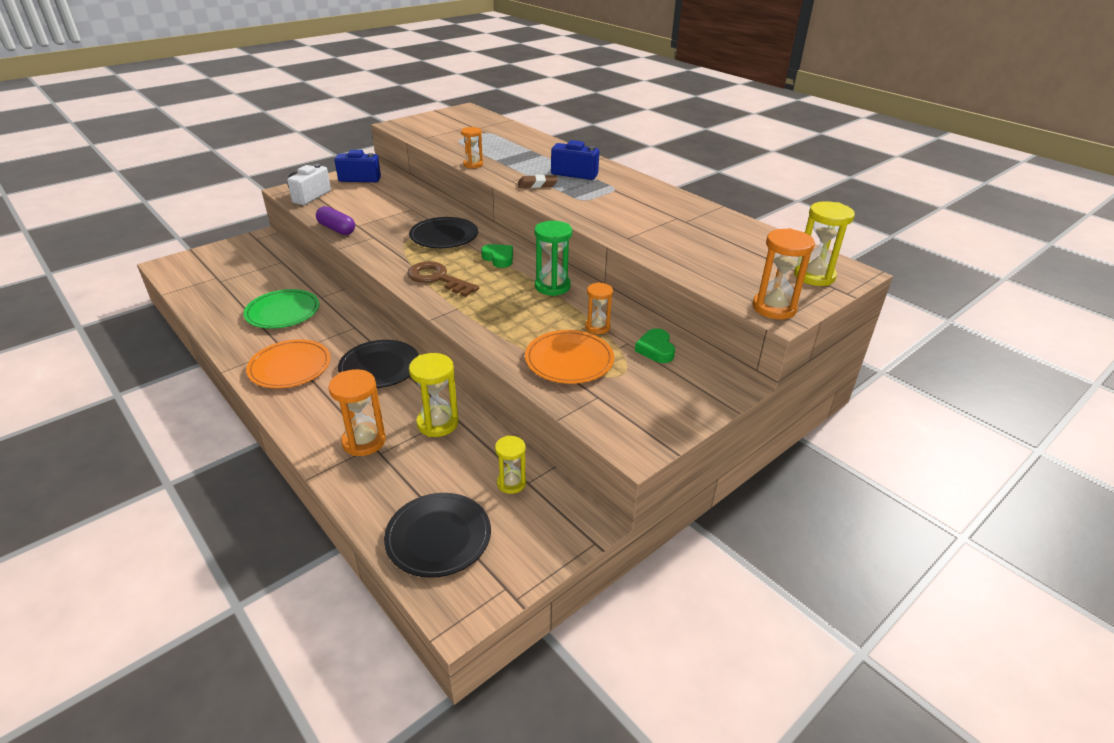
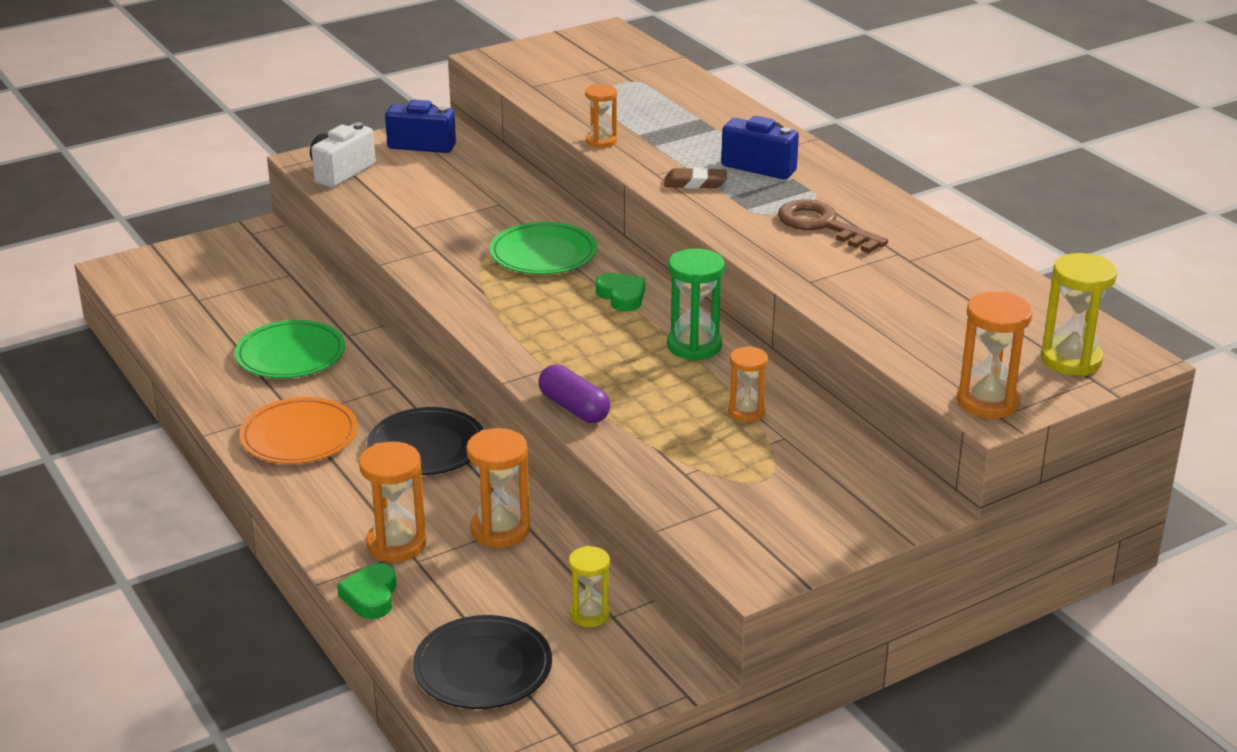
camera: 10 degrees right, 5 degrees down
purple capsule [316,206,355,235] -> purple capsule moved to [538,364,610,423]
brown key [407,261,479,297] -> brown key moved to [778,200,888,253]
black plate [409,217,478,248] -> green plate [490,222,597,274]
yellow hourglass [409,353,459,437] -> orange hourglass [466,428,530,548]
orange plate [525,330,614,384] -> none
green heart [635,328,675,363] -> green heart moved to [337,563,397,619]

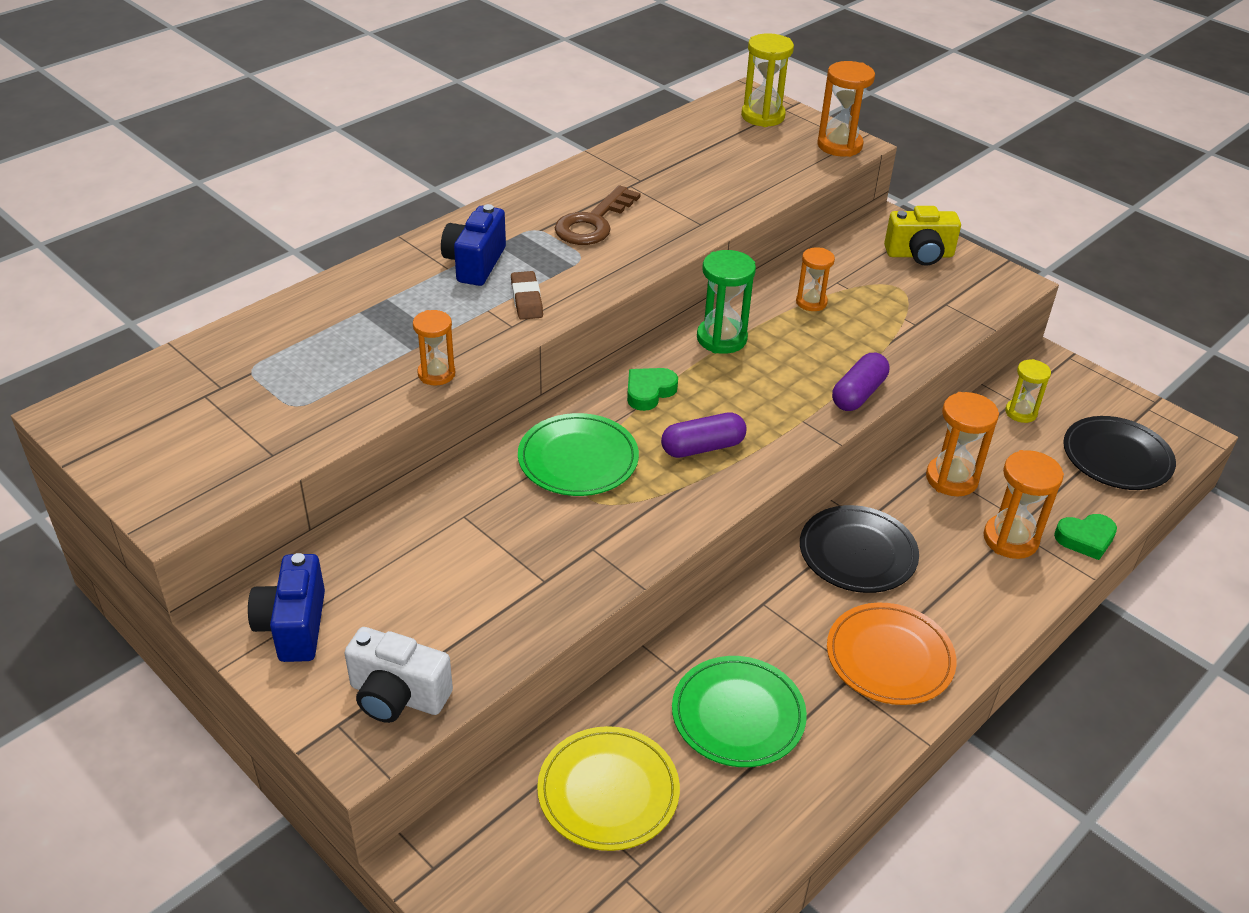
camera: 105 degrees left, 10 degrees up
none -> yellow plate [537,726,680,851]
none -> purple capsule [661,412,747,458]
none -> yellow camera [884,206,961,266]

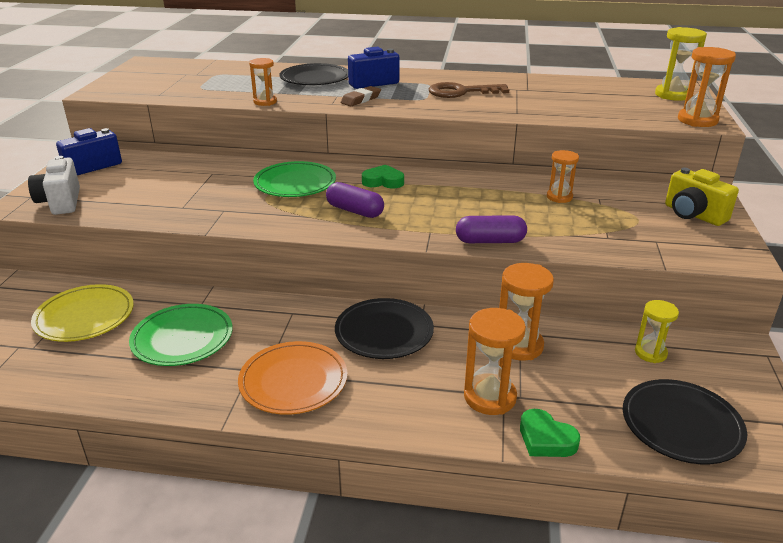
camera: 55 degrees right, 10 degrees down
green hourglass [697,250,756,354] -> none
none -> black plate [279,63,348,85]

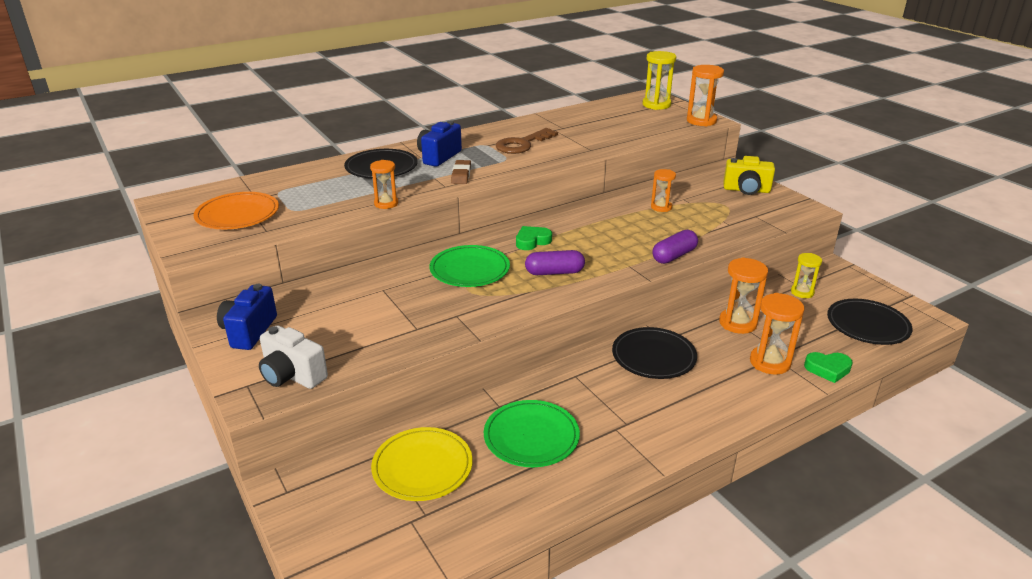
camera: 40 degrees left, 0 degrees up
orange plate [238,341,347,415] -> orange plate moved to [193,192,279,229]

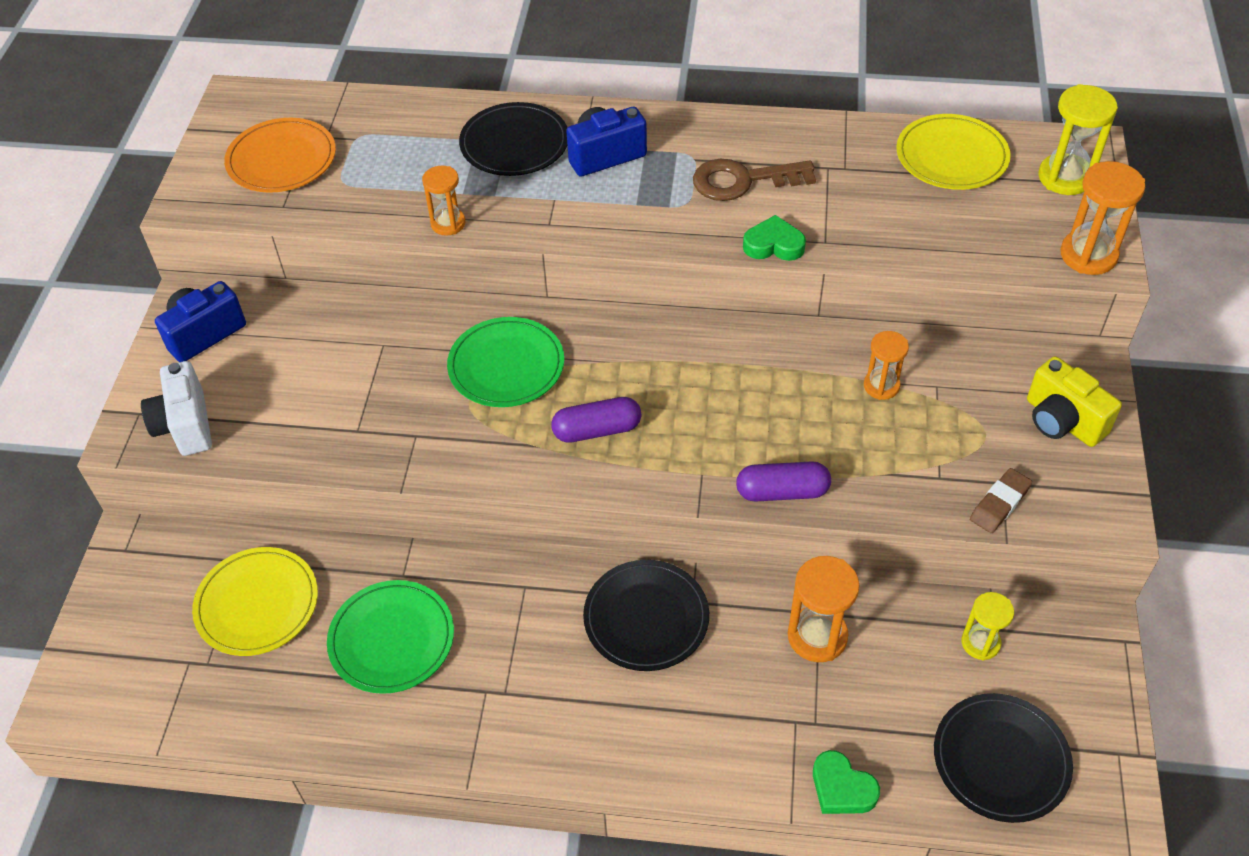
camera: 40 degrees right, 20 degrees up
brown eraser [451,160,471,184] -> brown eraser moved to [970,468,1032,533]
green heart [516,226,552,250] -> green heart moved to [743,215,806,261]
purple capsule [525,250,585,275] -> purple capsule turned 45 degrees counterclockwise [551,397,641,443]
orange hourglass [750,293,804,375] -> none
none -> yellow plate [896,114,1011,190]

